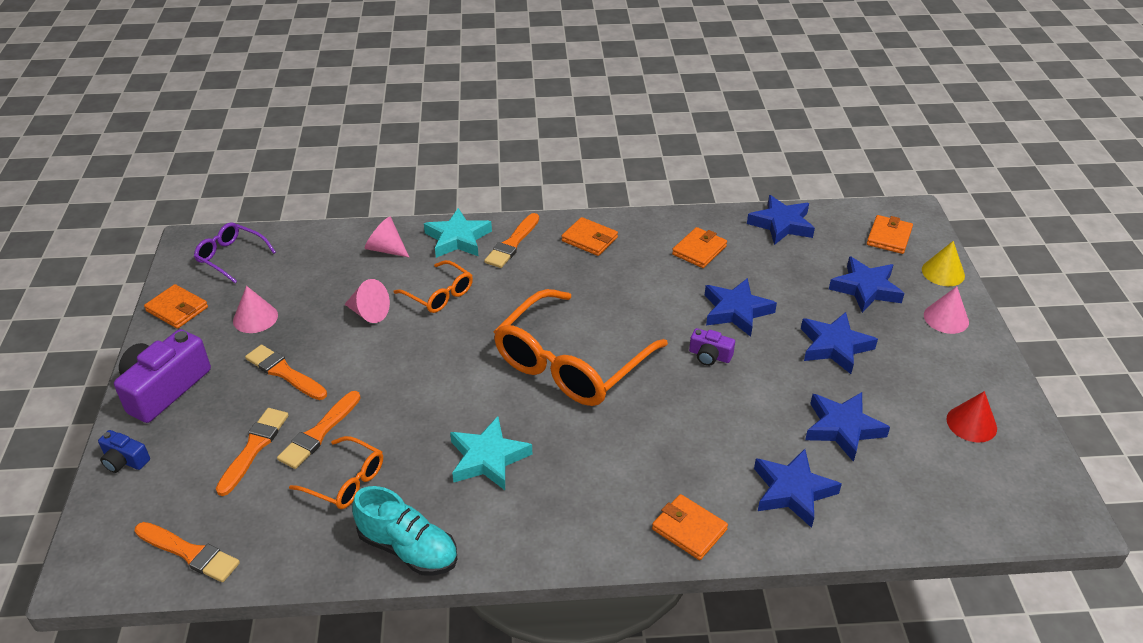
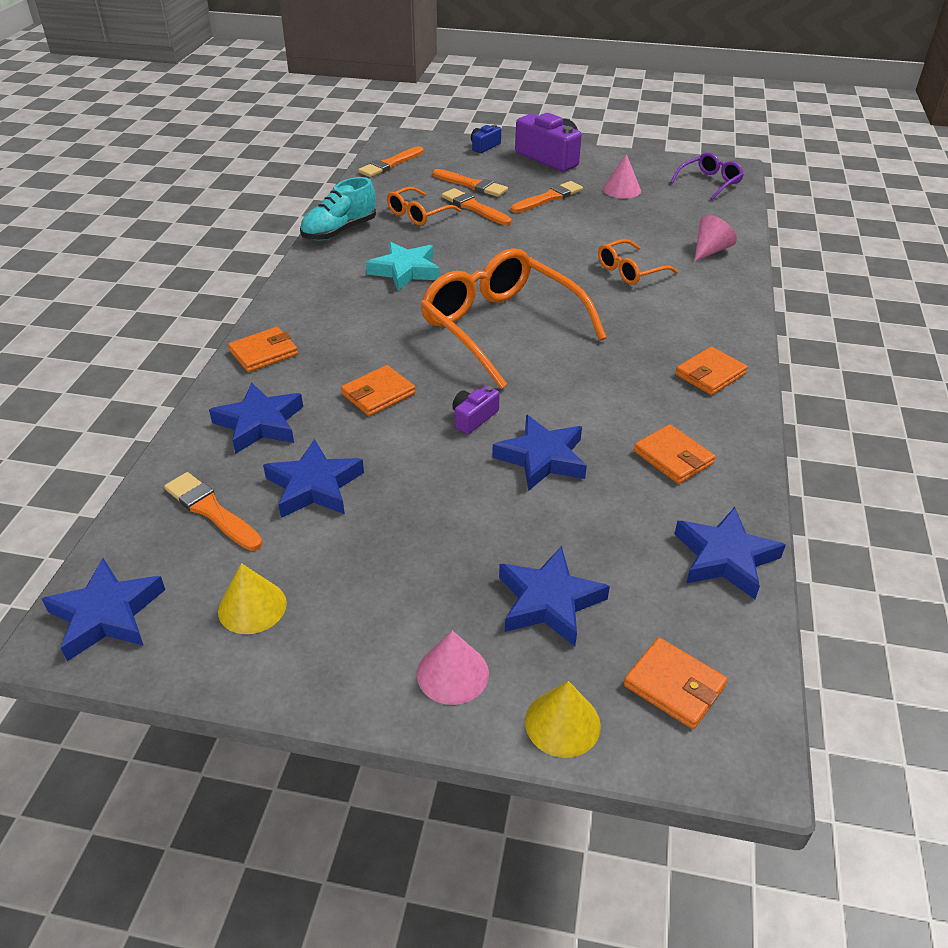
camera: 105 degrees right, 0 degrees up
orange wallet [144,284,208,329] -> orange wallet moved to [341,365,415,416]
pink cone [344,279,390,323] -> none
turquoise star [424,208,492,258] -> none
orange brush [484,213,539,268] -> orange brush moved to [164,472,263,551]
blue star [801,312,878,374] -> blue star moved to [42,558,165,661]
red cone [946,391,997,443] -> yellow cone [218,563,287,634]

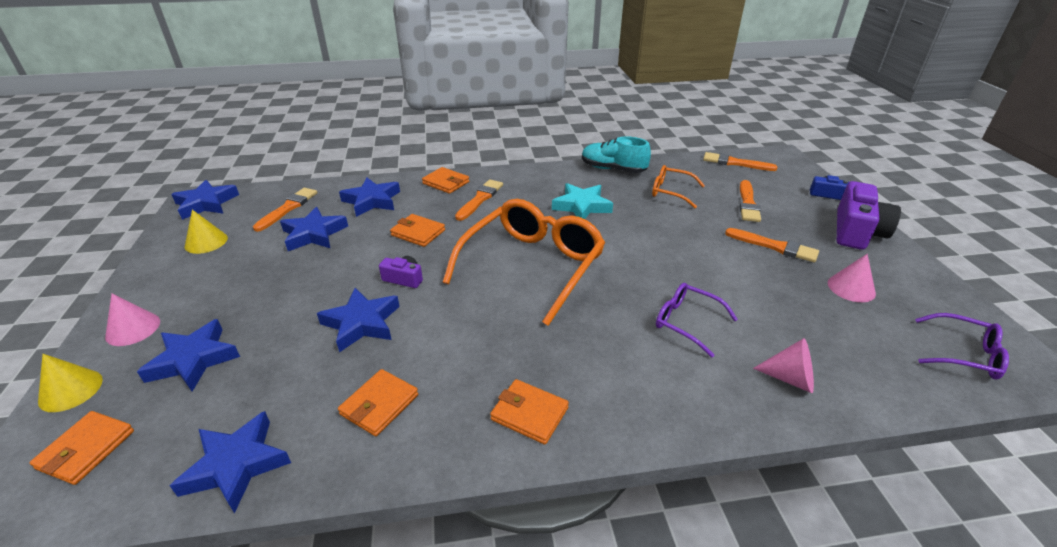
camera: 70 degrees right, 5 degrees down
orange brush [441,188,511,225] -> orange brush moved to [455,180,503,221]
orange glasses [598,239,678,285] -> purple glasses [656,283,738,358]

